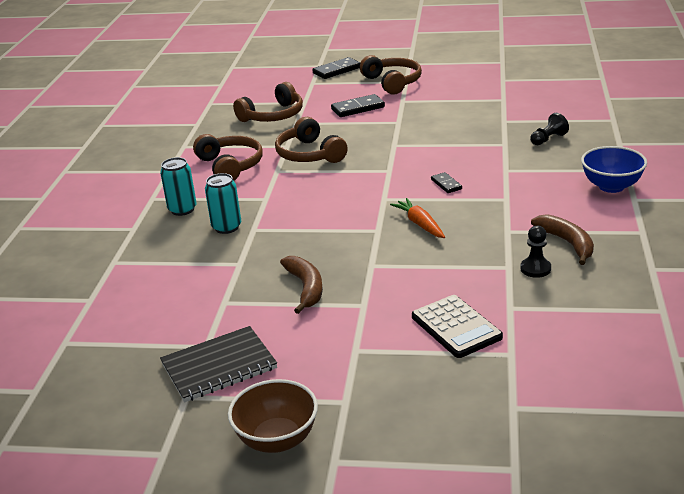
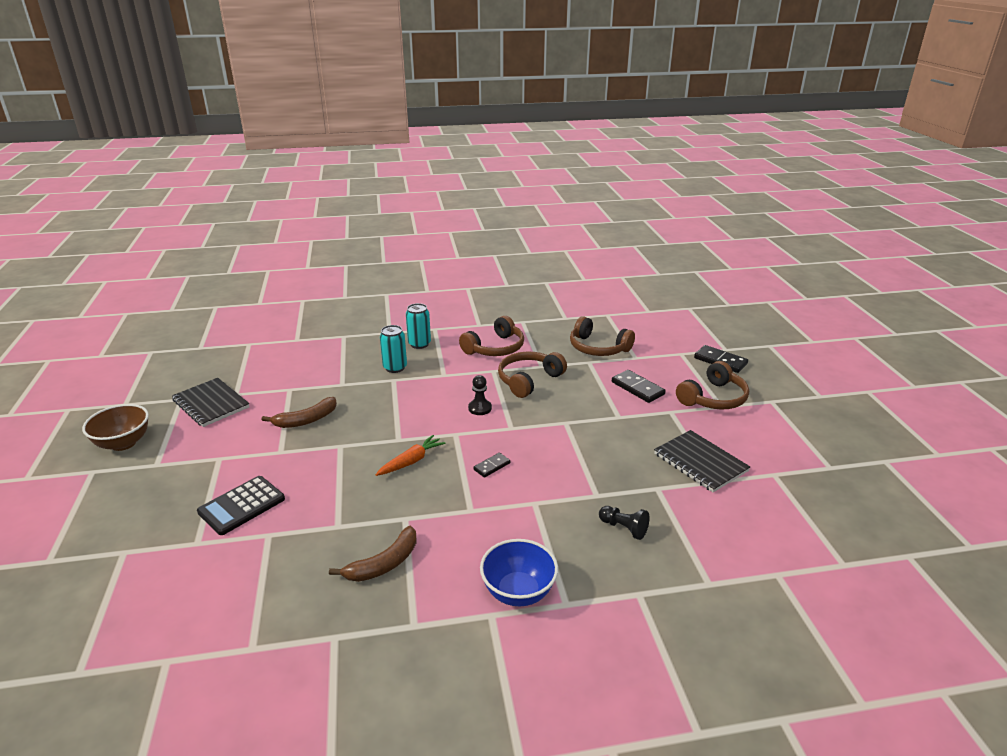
camera: 70 degrees right, 0 degrees up
black pawn [520,226,551,278] -> black pawn moved to [468,375,492,415]
none -> black notebook [654,430,750,492]

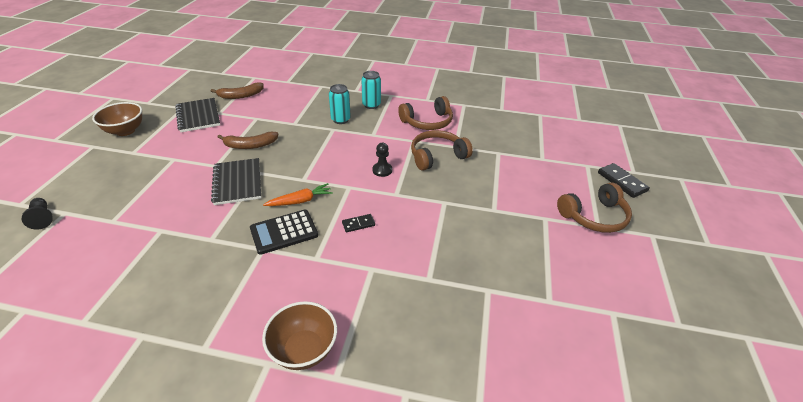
camera: 20 degrees right, 10 degrees up
black calculator [197,476,285,535] -> black calculator moved to [250,210,318,255]
brown banana [329,526,417,582] -> brown banana moved to [211,83,264,99]
blue bowl [480,539,558,606] -> brown bowl [262,301,337,370]
brown headphones [570,316,635,356] -> none
black pawn [599,506,650,540] -> black pawn moved to [22,198,53,229]
black domino [612,370,666,403] -> none
black notebook [654,430,750,492] -> black notebook moved to [211,158,261,205]

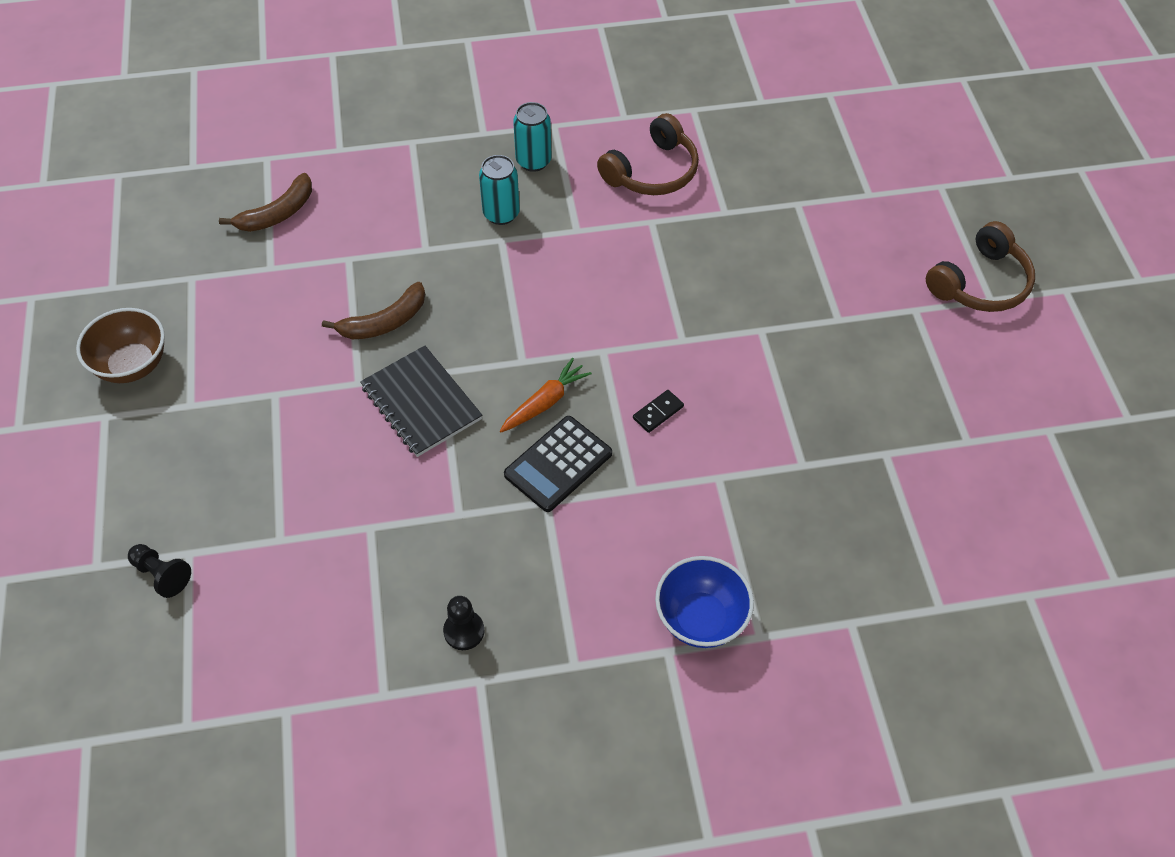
camera: 20 degrees left, 15 degrees up
black notebook [175,98,220,132] -> none
brown bowl [262,301,337,370] -> blue bowl [655,556,754,648]
black pawn [372,143,392,177] -> black pawn moved to [443,596,484,650]
brown headphones [411,130,473,171] -> none
black domino [598,163,650,198] -> none

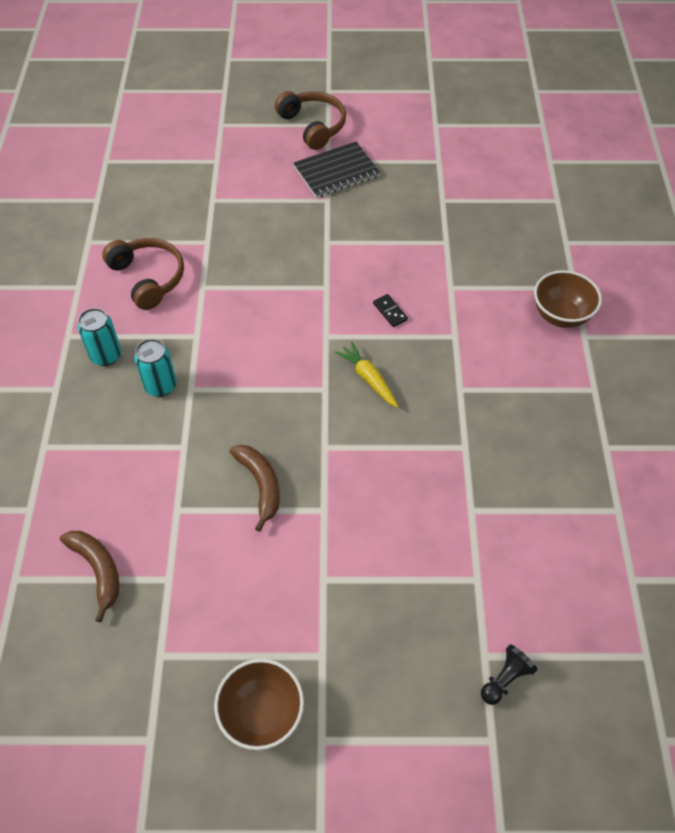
camera: 80 degrees left, 0 degrees up
black notebook [360,346,483,457] -> black notebook moved to [293,141,380,198]
black pawn [443,596,484,650] -> none
orange carrot [500,358,592,433] -> yellow carrot [335,342,399,408]
black calculator [504,416,612,512] -> none
blue bowl [655,556,754,648] -> brown bowl [534,270,602,328]

